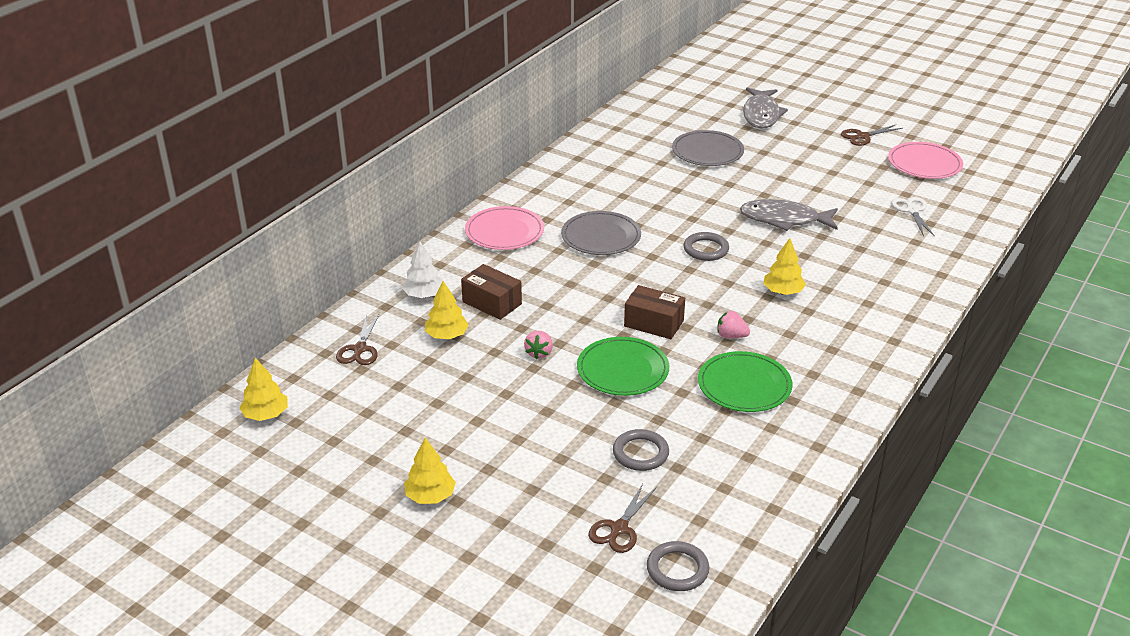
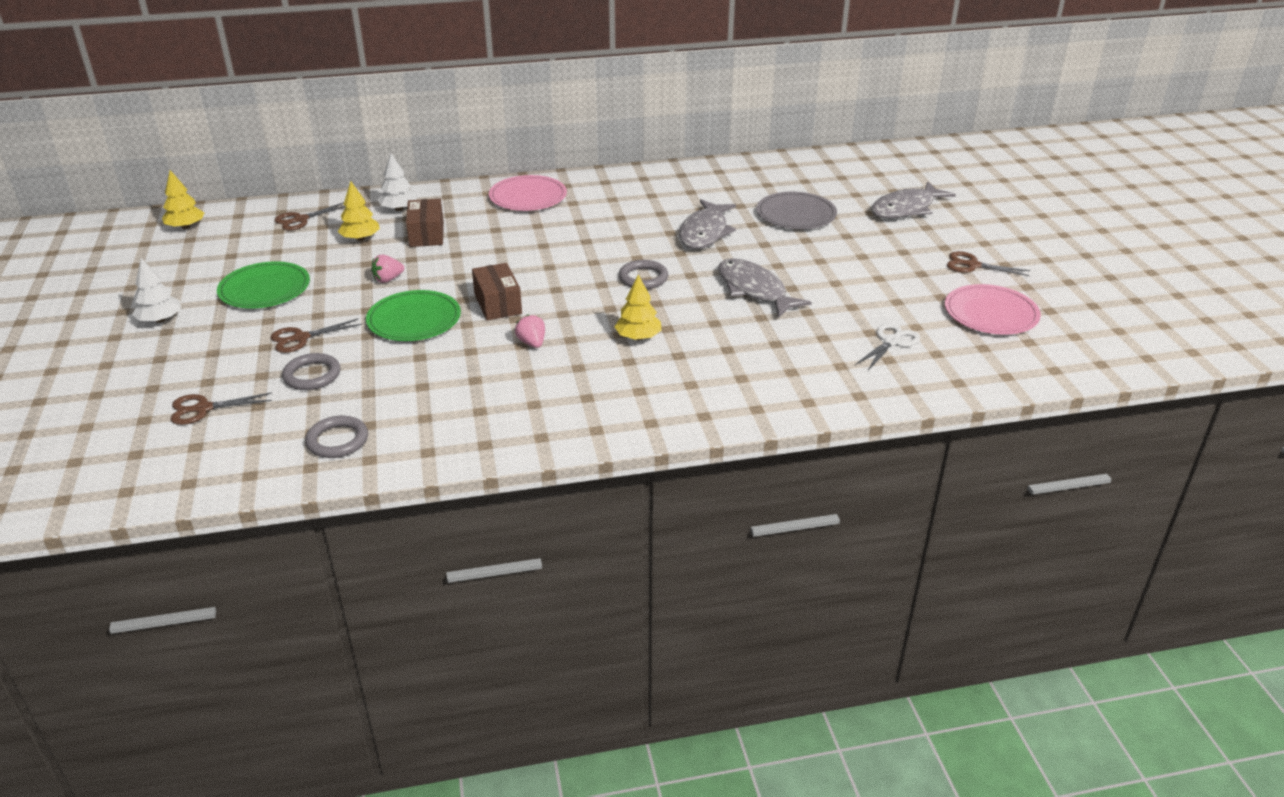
camera: 45 degrees right, 0 degrees up
yellow tree [404,438,456,504] -> white tree [132,258,181,323]
grey plate [561,211,641,255] -> none
grey ring [647,541,710,591] -> grey ring moved to [305,416,368,458]
green plate [698,351,792,412] -> green plate moved to [217,261,310,308]
none -> brown scissors [270,319,362,353]
none -> grey fish [679,199,736,249]

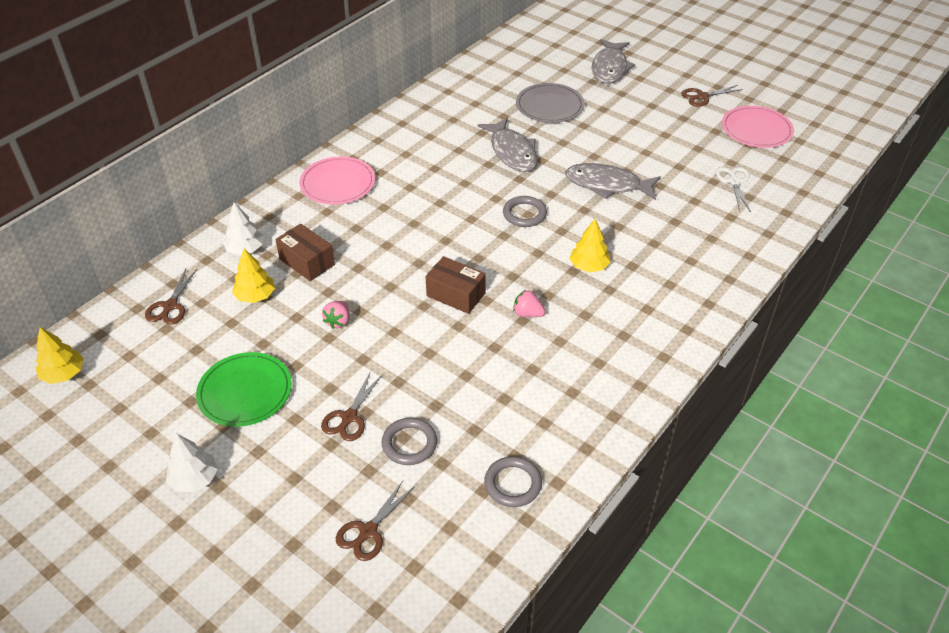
camera: 40 degrees left, 10 degrees up
green plate [366,290,461,341] -> none

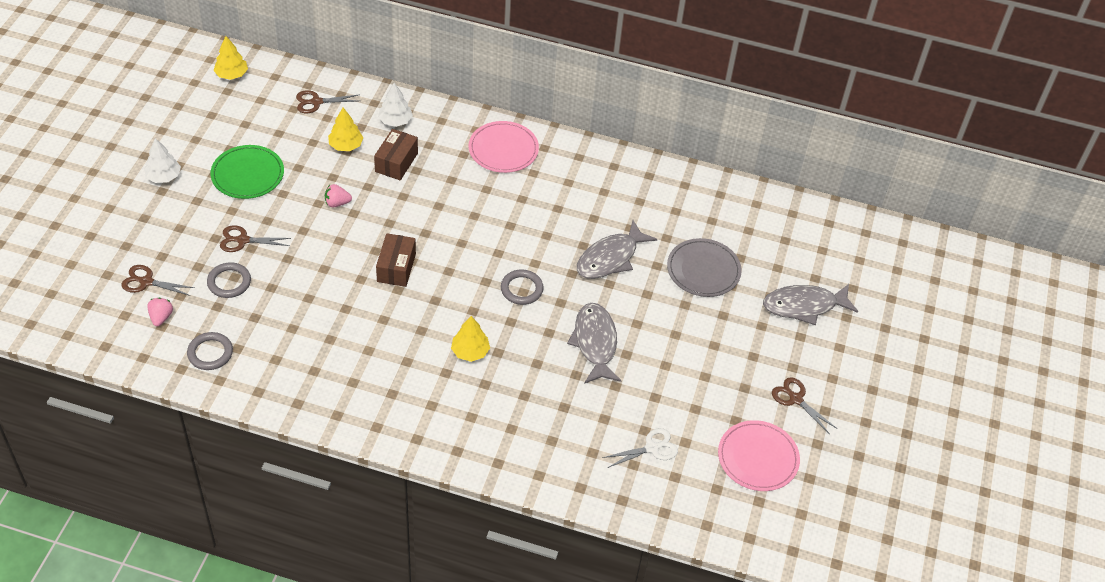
camera: 65 degrees right, 5 degrees up
pink strawberry [513,290,545,317] -> pink strawberry moved to [147,298,173,326]

